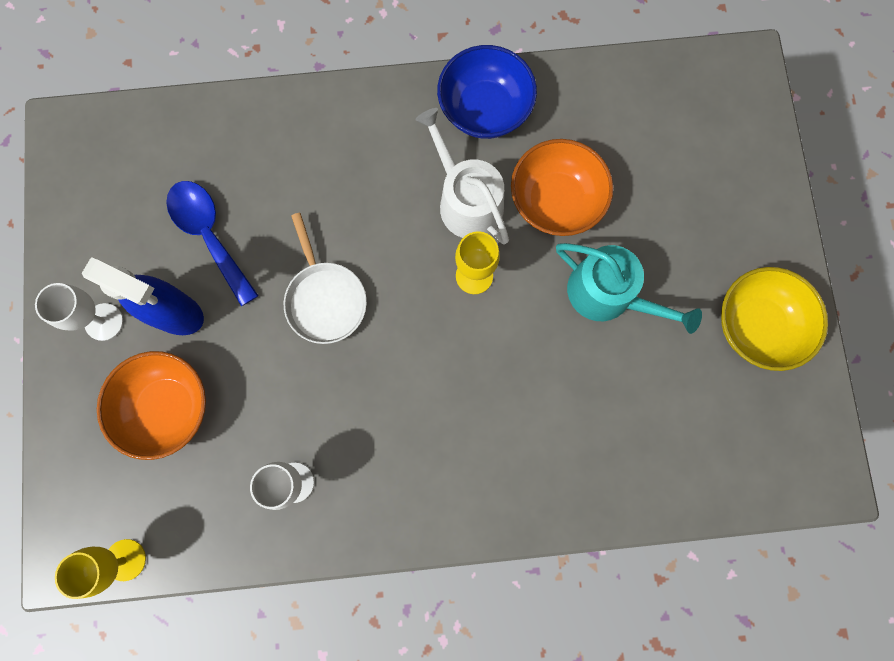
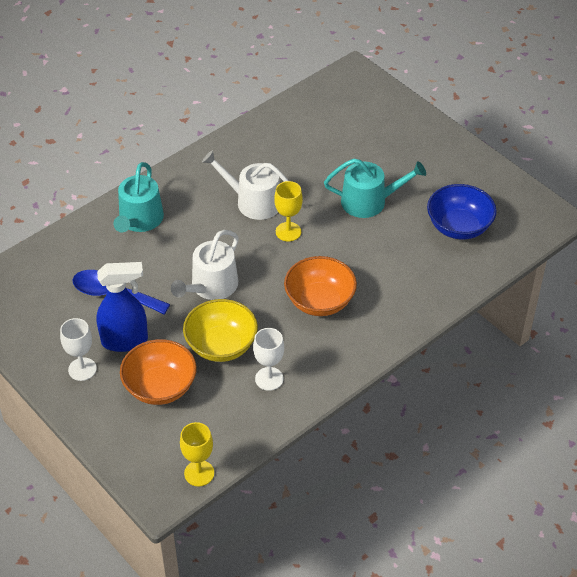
camera: 35 degrees left, 30 degrees down
white pan [284,213,367,344] -> white watering can [171,230,239,300]
blue bowl [437,45,537,139] -> blue bowl moved to [427,184,497,240]
orange bowl [511,139,613,236] -> orange bowl moved to [284,256,357,316]
yellow bowl [721,267,828,371] -> yellow bowl moved to [183,299,258,362]
none -> turquoise watering can [114,162,164,232]

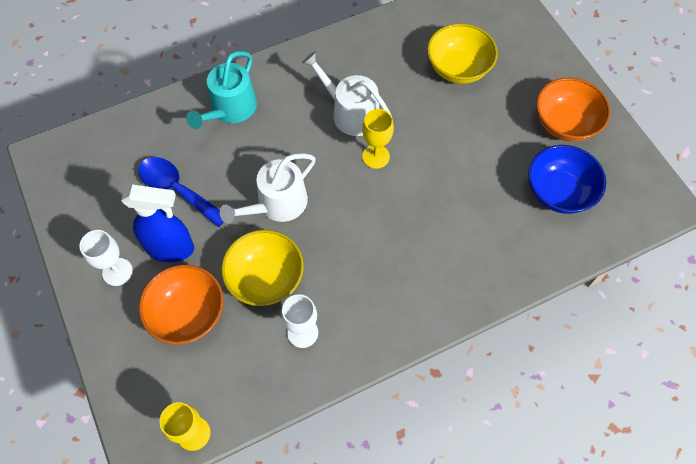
camera: 15 degrees right, 15 degrees up
orange bowl [284,256,357,316] -> orange bowl moved to [536,78,611,142]
turquoise watering can [324,159,426,218] -> none
none -> yellow bowl [427,24,498,84]

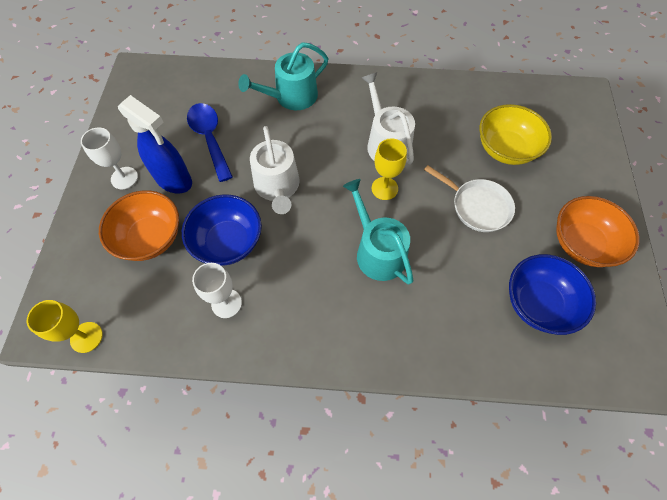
camera: 30 degrees right, 0 degrees up
white watering can [220,153,316,224] -> white watering can turned 90 degrees counterclockwise [250,126,300,214]
yellow bowl [221,230,304,306] -> blue bowl [182,195,262,266]
none -> turquoise watering can [343,179,413,284]
none -> white pan [424,165,515,232]

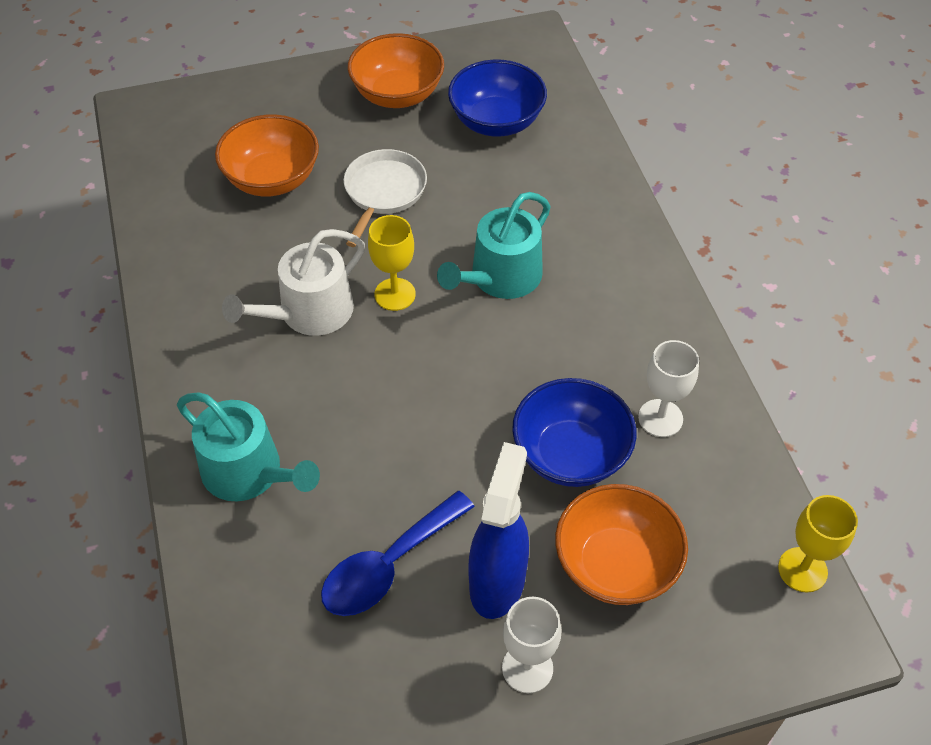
camera: 110 degrees left, 10 degrees down
white watering can [250,126,300,214] -> none
yellow bowl [480,104,552,165] -> orange bowl [215,114,319,196]

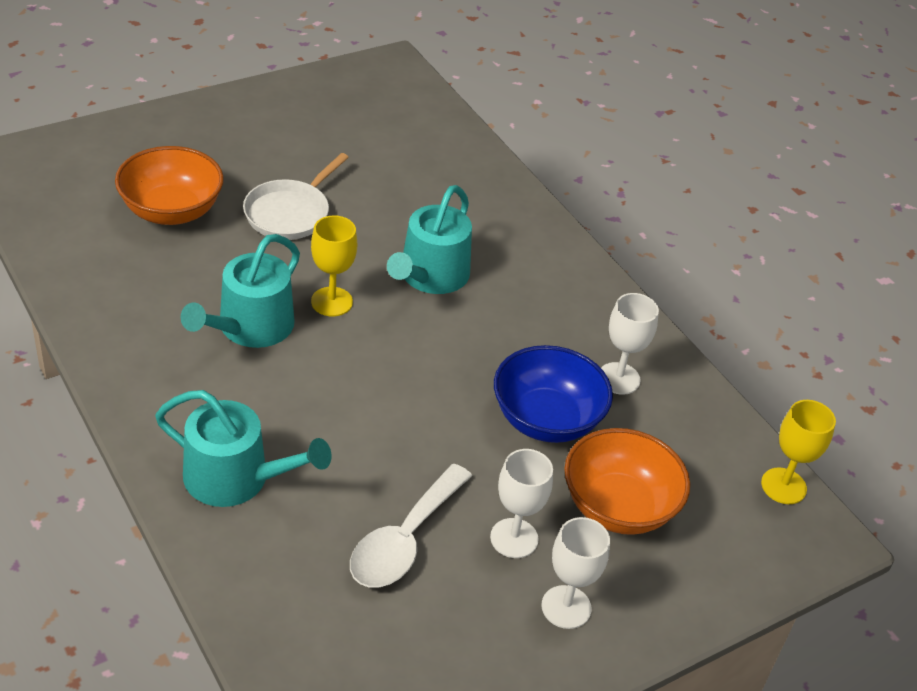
camera: 20 degrees left, 10 degrees down
white watering can [222,229,365,336] -> turquoise watering can [181,234,300,348]
blue spoon [321,491,475,616] -> white spoon [350,464,472,587]
white pan [344,149,427,247] -> white pan turned 150 degrees counterclockwise [243,153,349,240]
orange bowl [348,33,444,108] -> none
blue bowl [448,59,547,137] -> none
blue spray bottle [468,442,529,619] -> white goblet [490,449,553,558]

